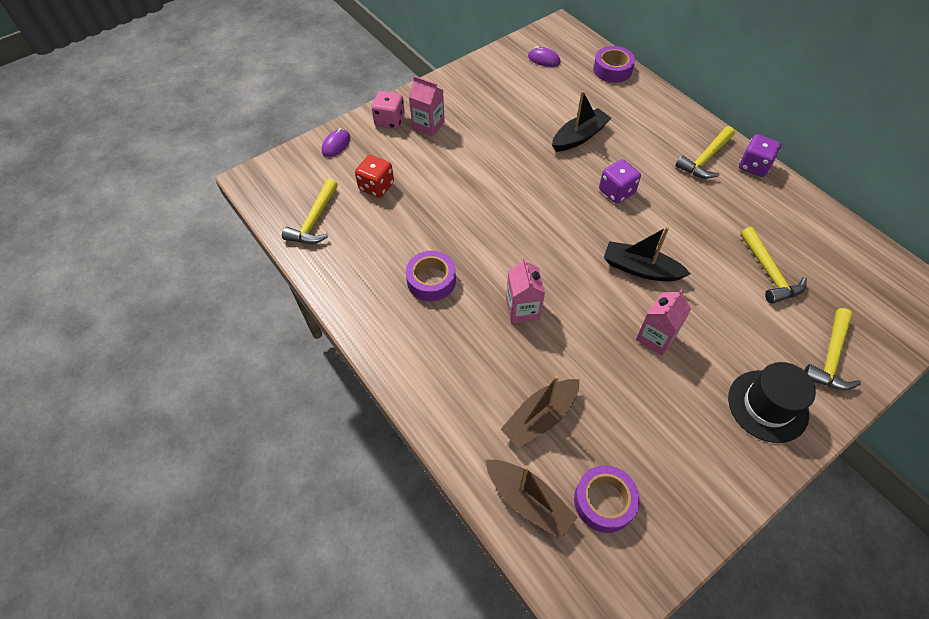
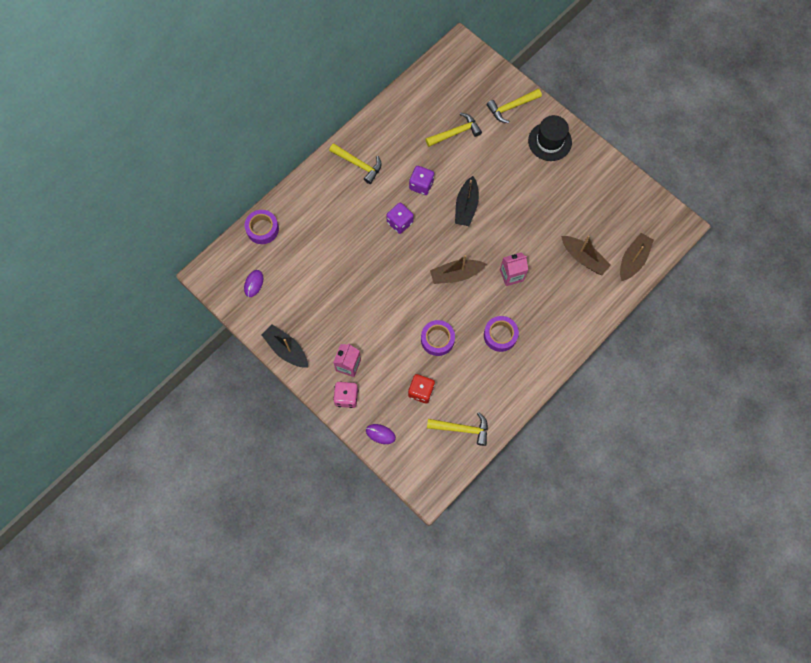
camera: 100 degrees left, 15 degrees up
black boat [552,91,611,152] -> black boat moved to [262,325,308,368]
purple tape [574,465,640,533] -> purple tape moved to [421,320,455,356]
pink carton [636,289,692,356] -> none
purple dice [739,134,781,177] -> purple dice moved to [409,166,434,195]
yellow hammer [804,308,861,390] -> yellow hammer turned 135 degrees clockwise [487,89,542,123]
none -> brown boat [430,255,486,284]

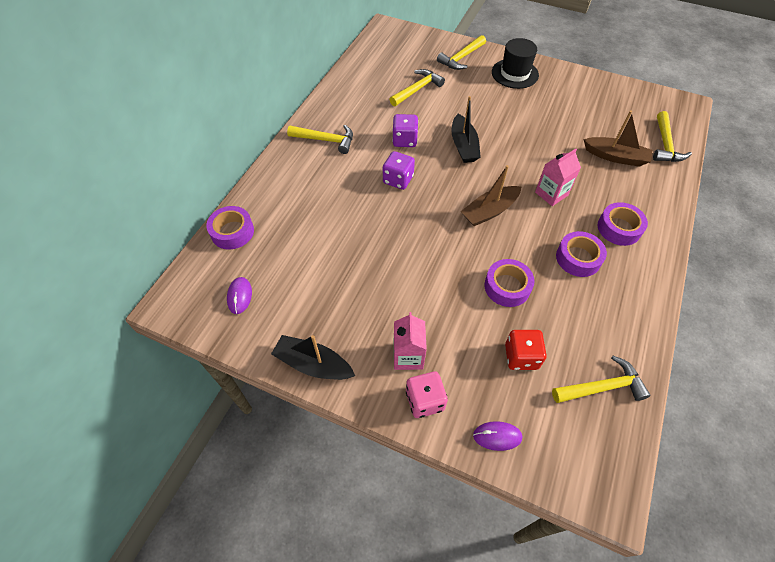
camera: 20 degrees left, 15 degrees down
brown boat [620,233,654,281] -> yellow hammer [653,111,692,162]
none -> purple tape [598,202,648,246]

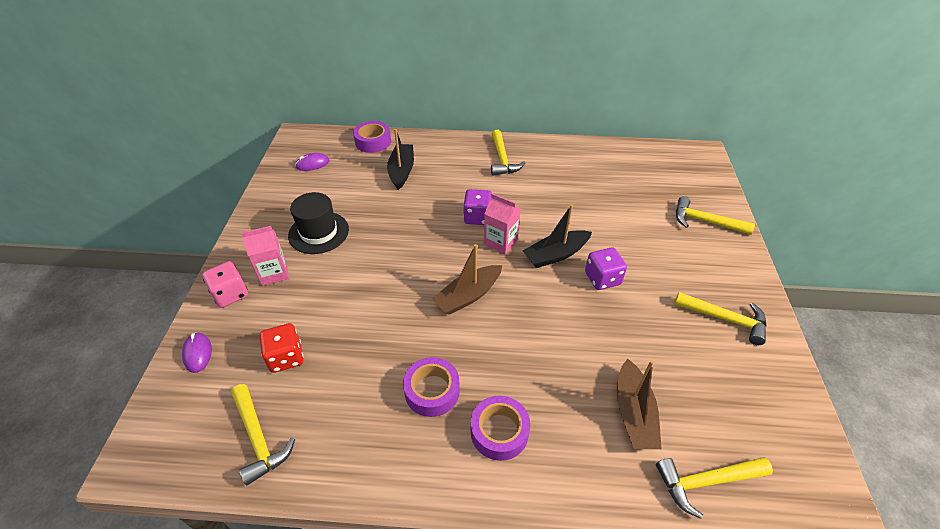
camera: 70 degrees right, 10 degrees down
black boat [271,335,355,380] -> black boat moved to [387,129,414,190]
yellow hammer [389,69,445,106] -> yellow hammer moved to [674,292,767,345]
purple dice [392,114,418,147] -> purple dice moved to [585,247,627,290]
brown boat [460,165,521,226] -> brown boat turned 75 degrees counterclockwise [432,244,502,315]
purple tape [484,259,535,307] -> none
black hat [492,38,539,89] -> black hat moved to [288,192,349,254]
pink carton [535,149,581,206] -> pink carton moved to [484,193,521,254]

